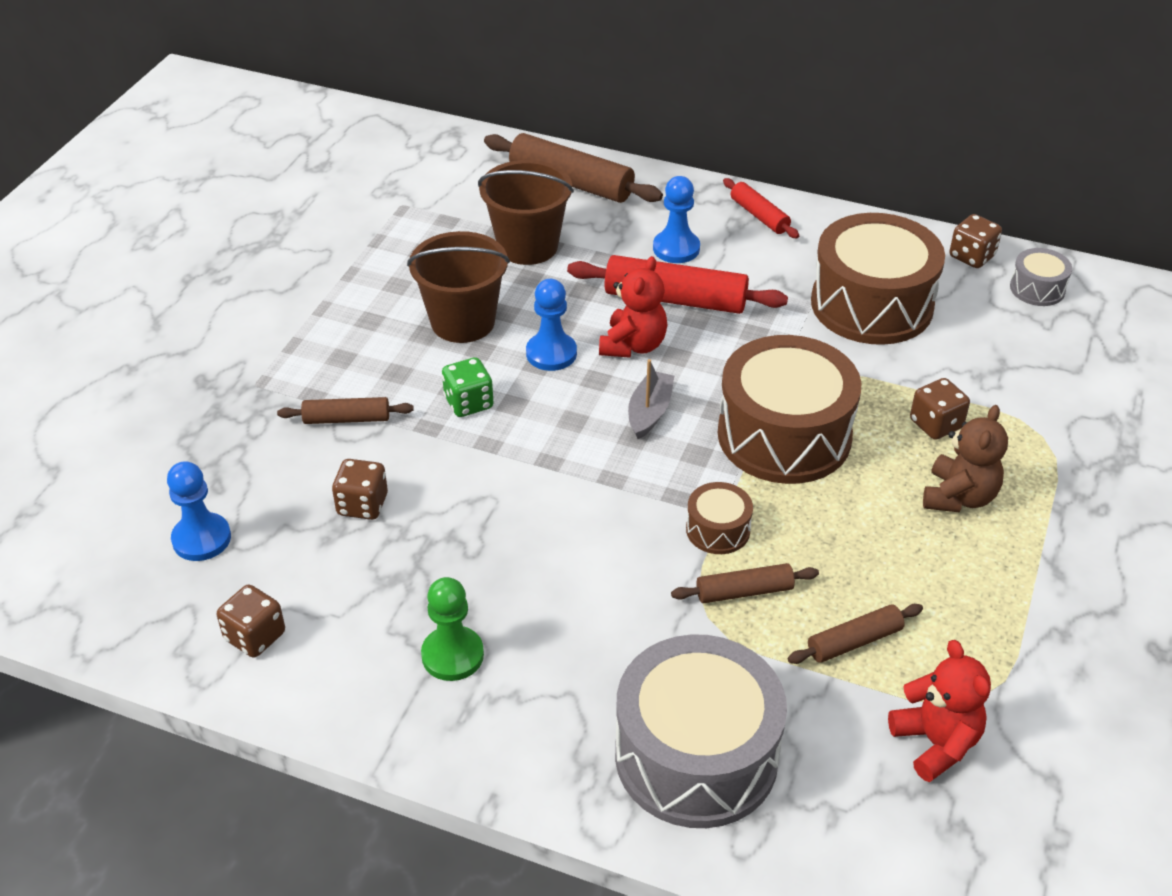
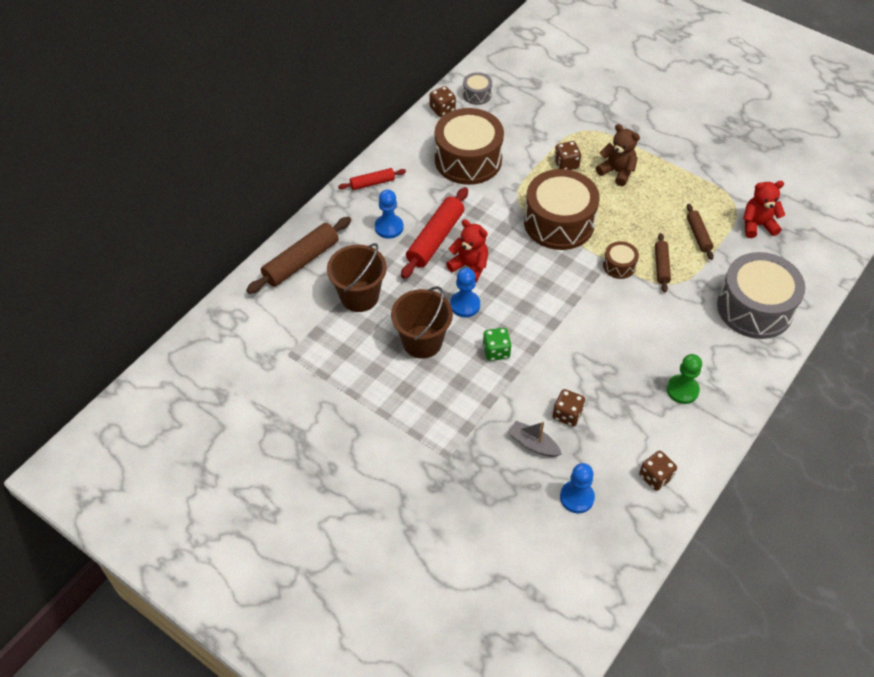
camera: 75 degrees left, 10 degrees up
brown rolling pin [277,397,414,424] -> none
grey boat [628,359,674,439] -> grey boat moved to [508,421,562,457]

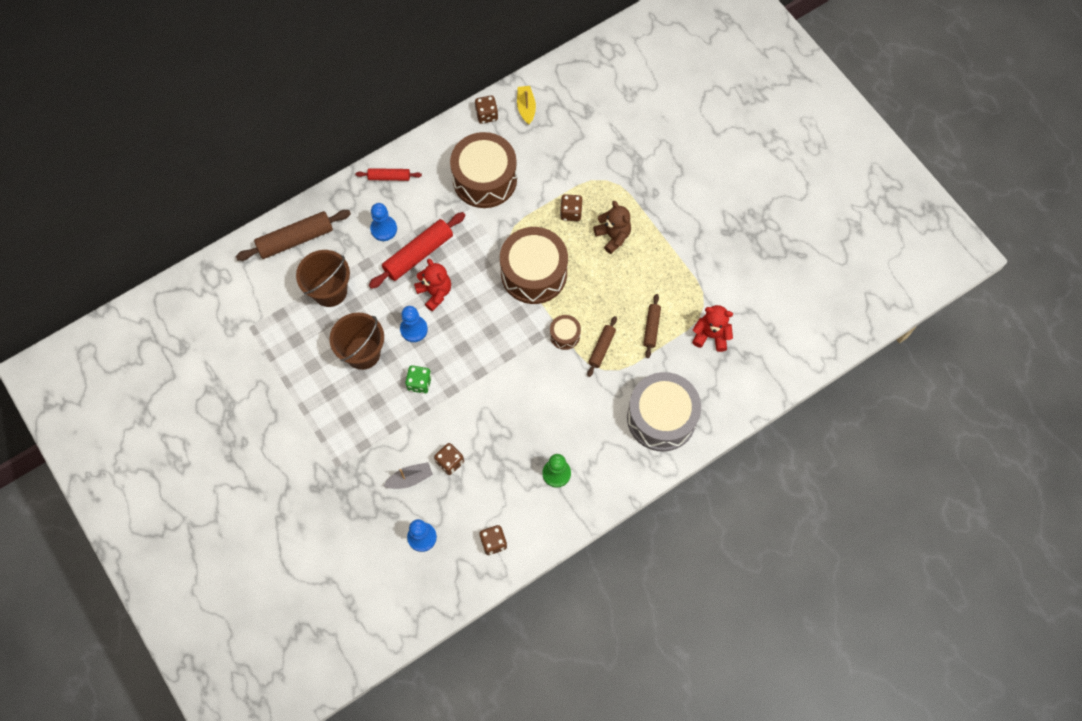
camera: 20 degrees right, 15 degrees up
grey drum [463,72,492,105] -> yellow boat [517,86,536,125]
grey boat [508,421,562,457] -> grey boat turned 105 degrees clockwise [384,462,433,489]

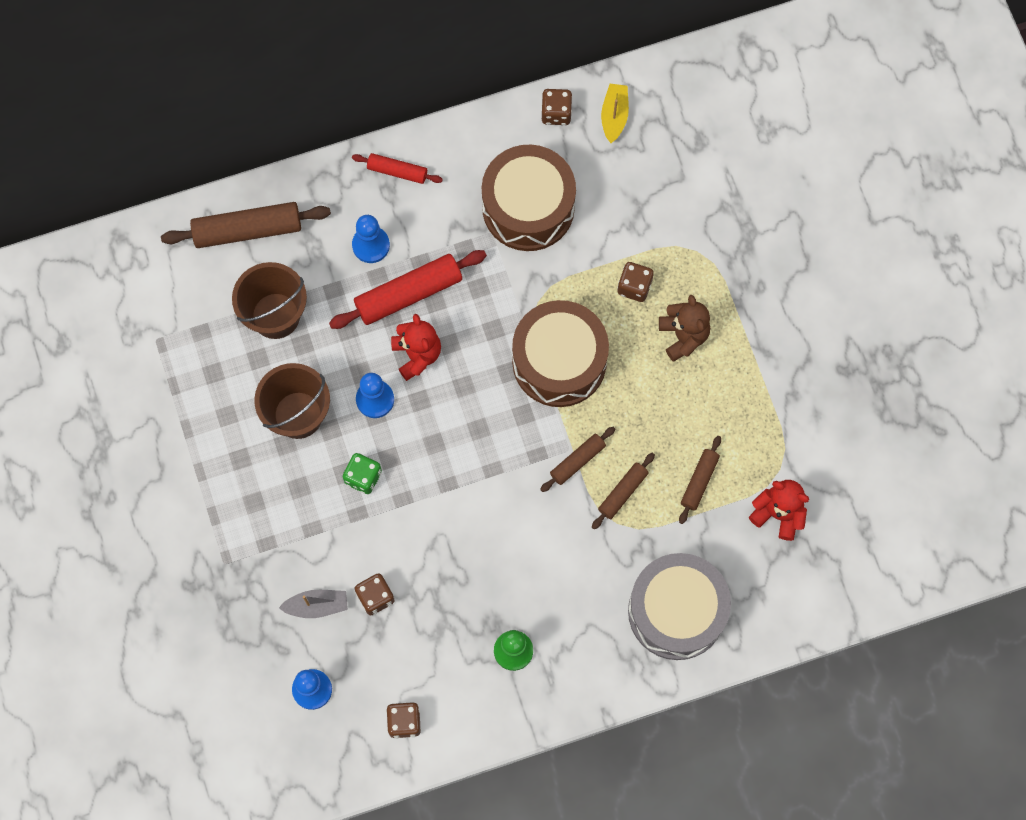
camera: 15 degrees right, 5 degrees up
brown drum [550,315,581,350] -> brown rolling pin [540,427,615,492]

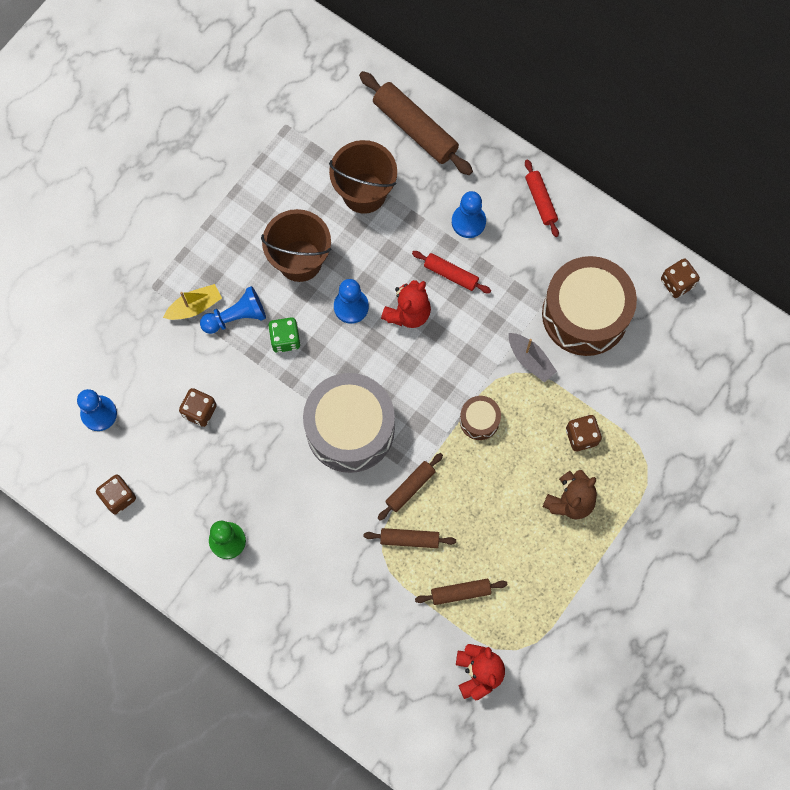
camera: 55 degrees right, 0 degrees up
grey boat [279,590,348,618] -> grey boat moved to [509,333,557,383]
red rolling pin [329,250,487,329] -> red rolling pin [412,251,491,293], size x0.56
brown drum [512,300,609,407] -> brown drum [460,396,501,440], size x0.45
brown rolling pin [540,427,615,492] -> brown rolling pin turned 60 degrees counterclockwise [378,453,443,520]
yellow boat [601,84,629,143] -> yellow boat moved to [163,284,222,320]
grey drum [628,553,731,660] -> grey drum moved to [303,373,395,473]
none -> blue pawn [200,286,266,334]

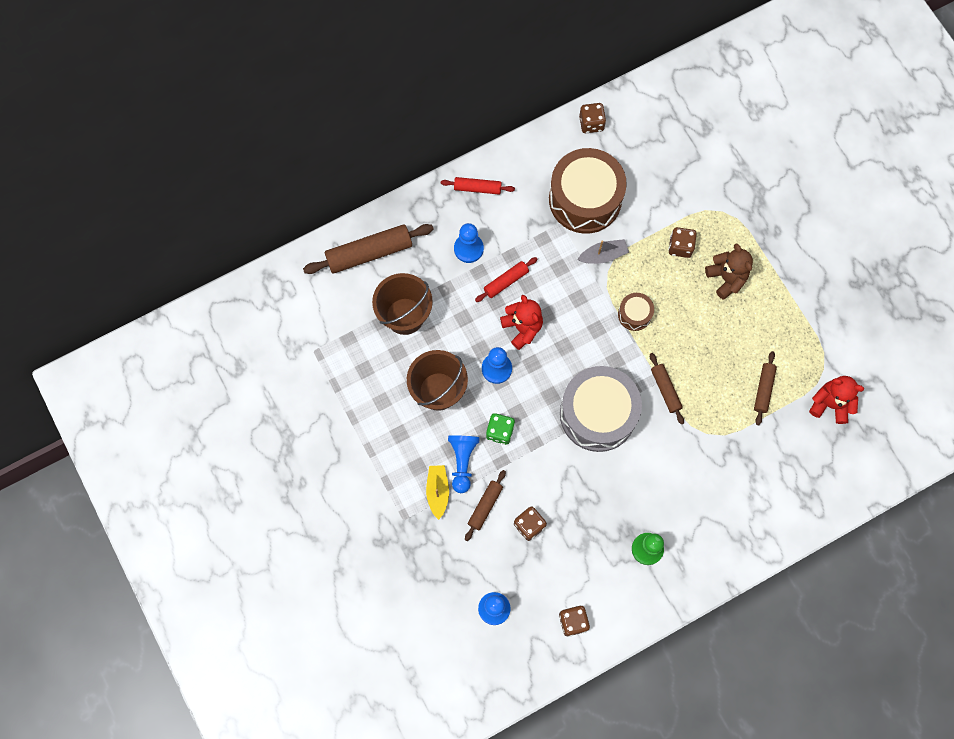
camera: 65 degrees left, 0 degrees up
brown rolling pin [363,528,456,548] -> brown rolling pin moved to [465,470,506,541]

